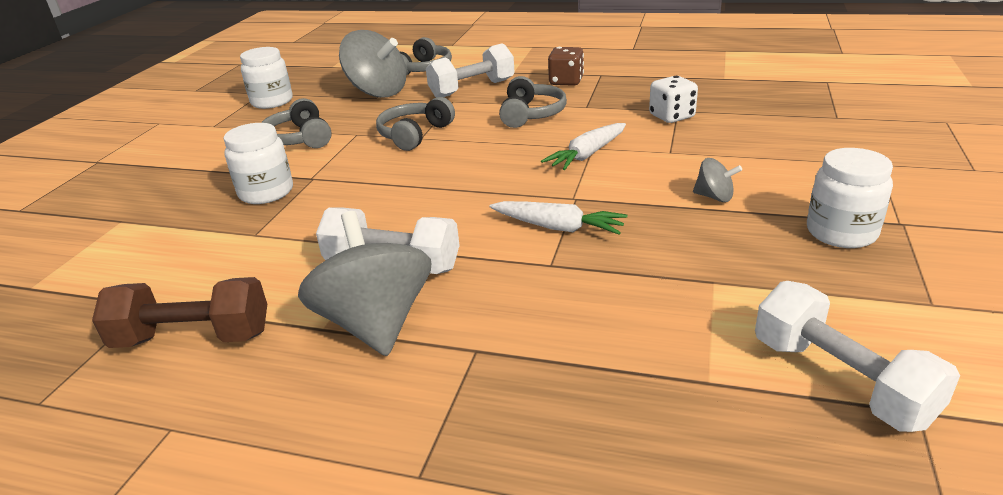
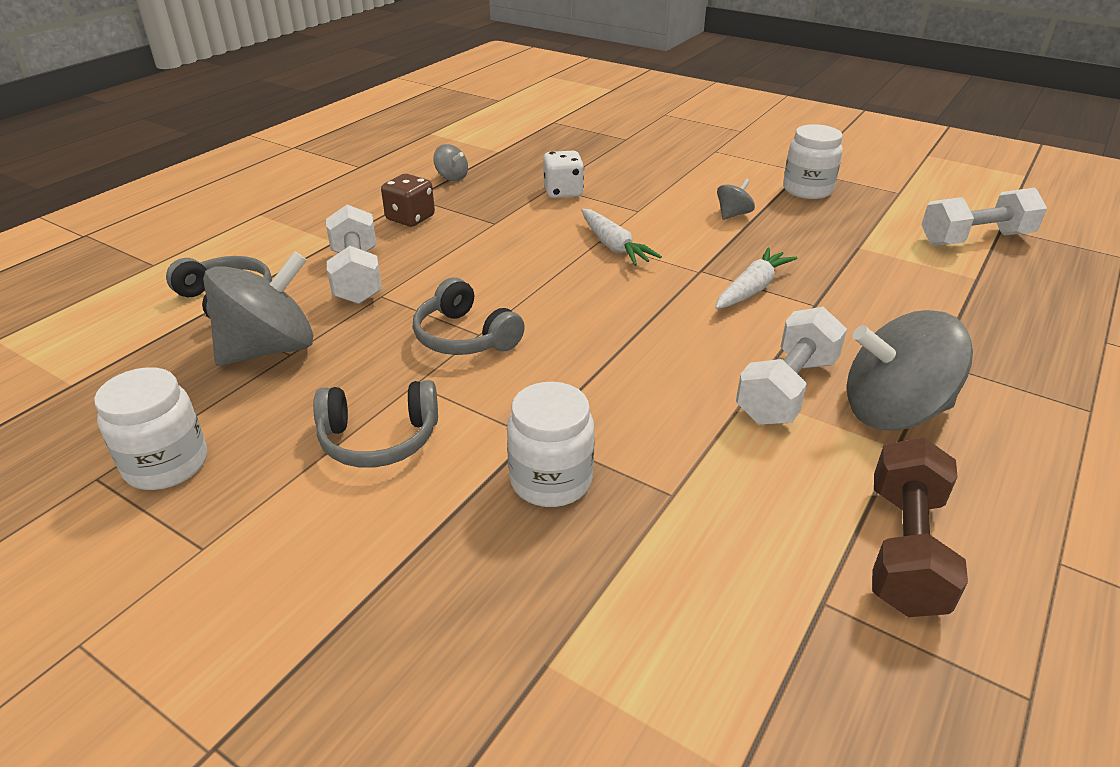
camera: 75 degrees left, 5 degrees up
grey headphones [499,76,567,128] -> none
none -> grey spinning top [433,144,468,181]

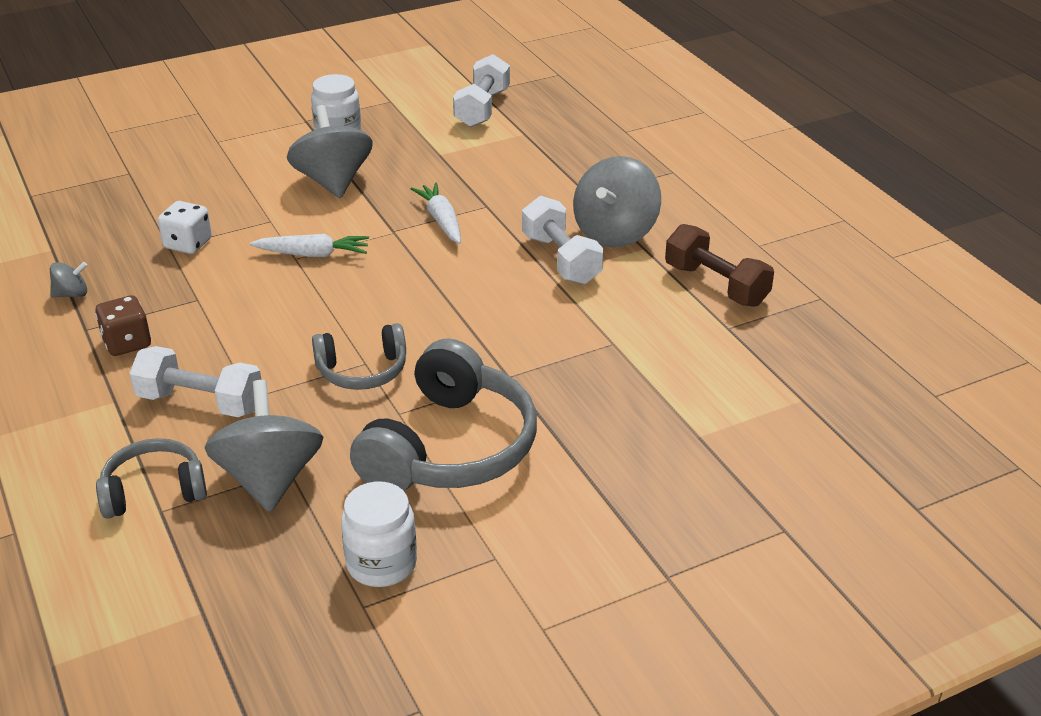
camera: 60 degrees left, 0 degrees up
grey headphones [313,380,438,468] -> grey headphones [350,338,537,491], size x1.79
white jar [507,382,594,507] -> none
grey spinning top [717,178,755,220] -> grey spinning top [287,105,373,198], size x2.19

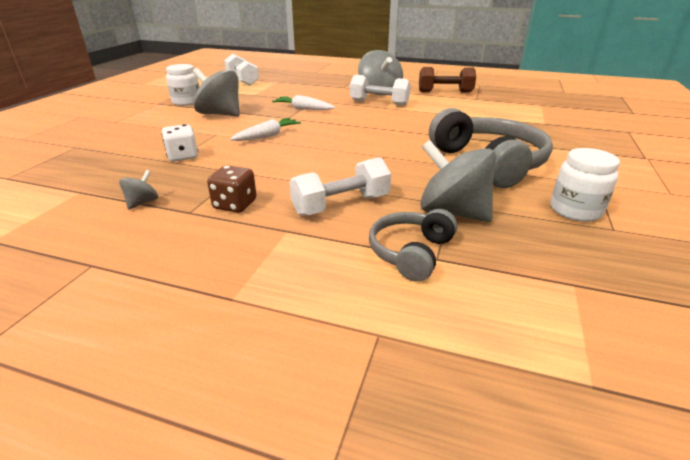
camera: 45 degrees left, 5 degrees down
grey headphones [312,323,406,390] -> none

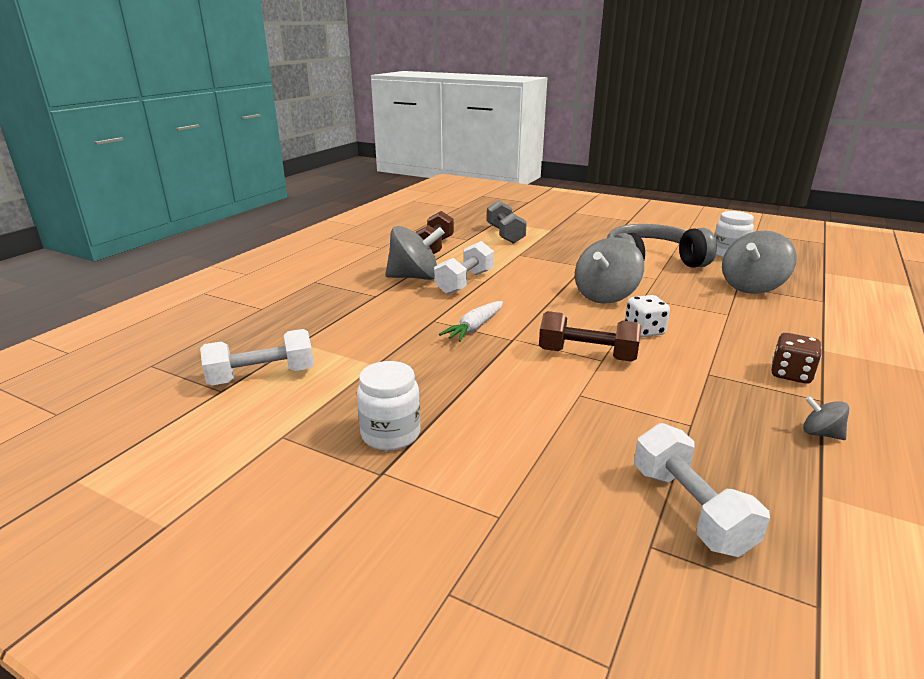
camera: 80 degrees left, 5 degrees down
white dice [162,124,198,162] -> white dice moved to [625,295,670,337]
grey spinning top [193,68,240,117] -> grey spinning top moved to [575,237,644,304]
white carrot [230,118,301,141] -> brown dumbbell [539,311,641,362]
white dumbbell [289,157,391,216] -> white dumbbell moved to [634,423,770,557]
grey headphones [369,209,457,282] -> none
none -> grey dumbbell [487,200,527,244]

